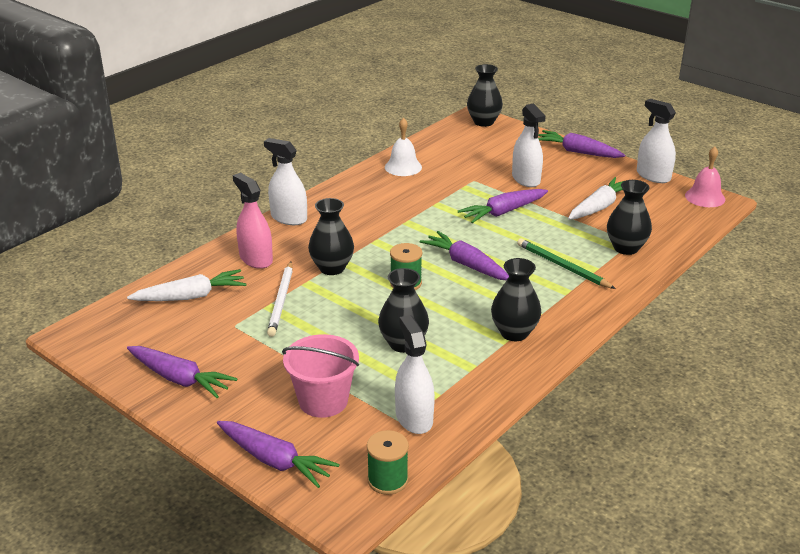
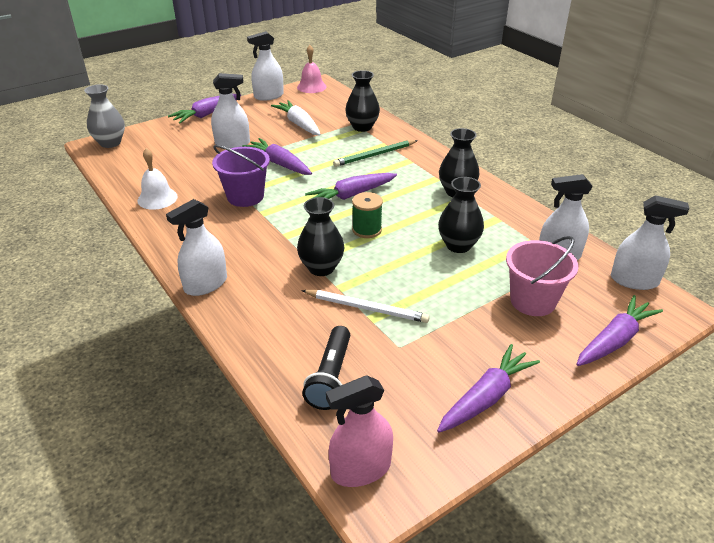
camera: 75 degrees left, 5 degrees up
white carrot [127,269,246,301] -> black flashlight [302,326,350,410]
pink spray bottle [233,173,273,269] -> pink spray bottle moved to [326,376,393,487]
green spool [367,430,409,495] -> white spray bottle [611,195,689,290]
purple carrot [458,189,548,223] -> purple carrot turned 150 degrees clockwise [242,138,312,175]
black vase [467,64,503,127] -> grey vase [84,84,125,148]
none -> purple bucket [212,145,270,207]

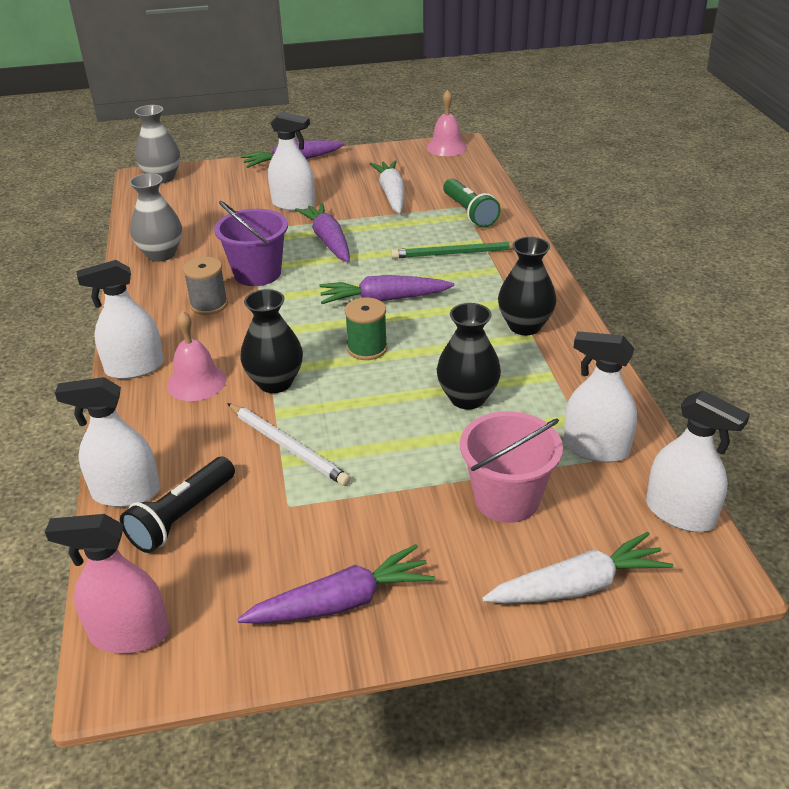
camera: 25 degrees right, 0 degrees up
white bell [137,148,178,210] -> grey vase [129,173,182,262]
white spray bottle [247,31,284,101] -> white spray bottle moved to [55,377,160,507]
black vase [345,70,380,132] -> green flashlight [443,178,501,228]
purple carrot [576,295,663,366] -> white carrot [482,532,673,603]
none -> pink bell [167,311,226,401]
none -> grey spool [183,257,228,315]

